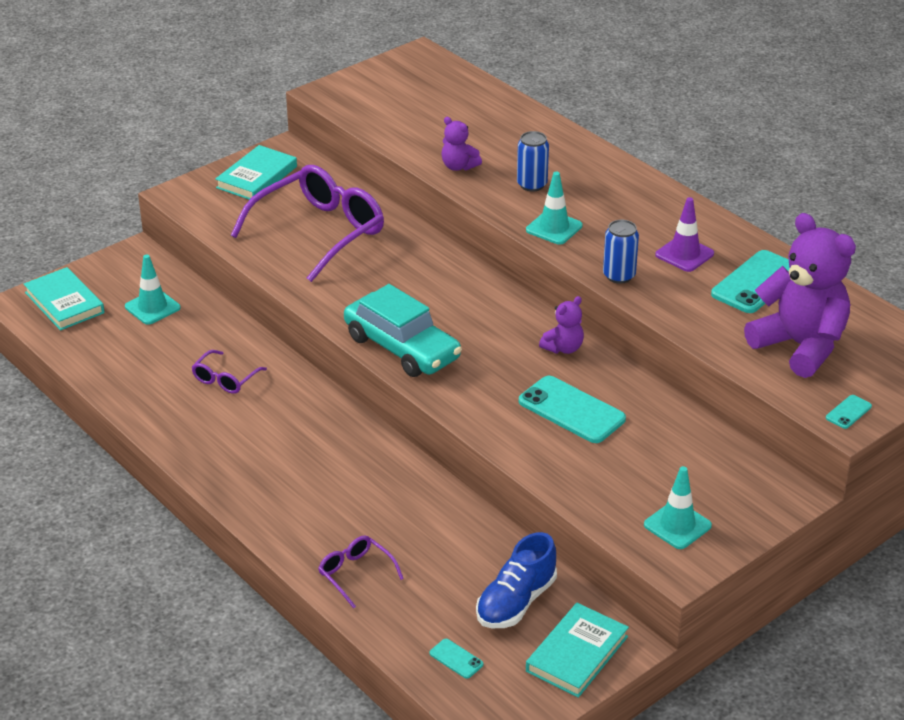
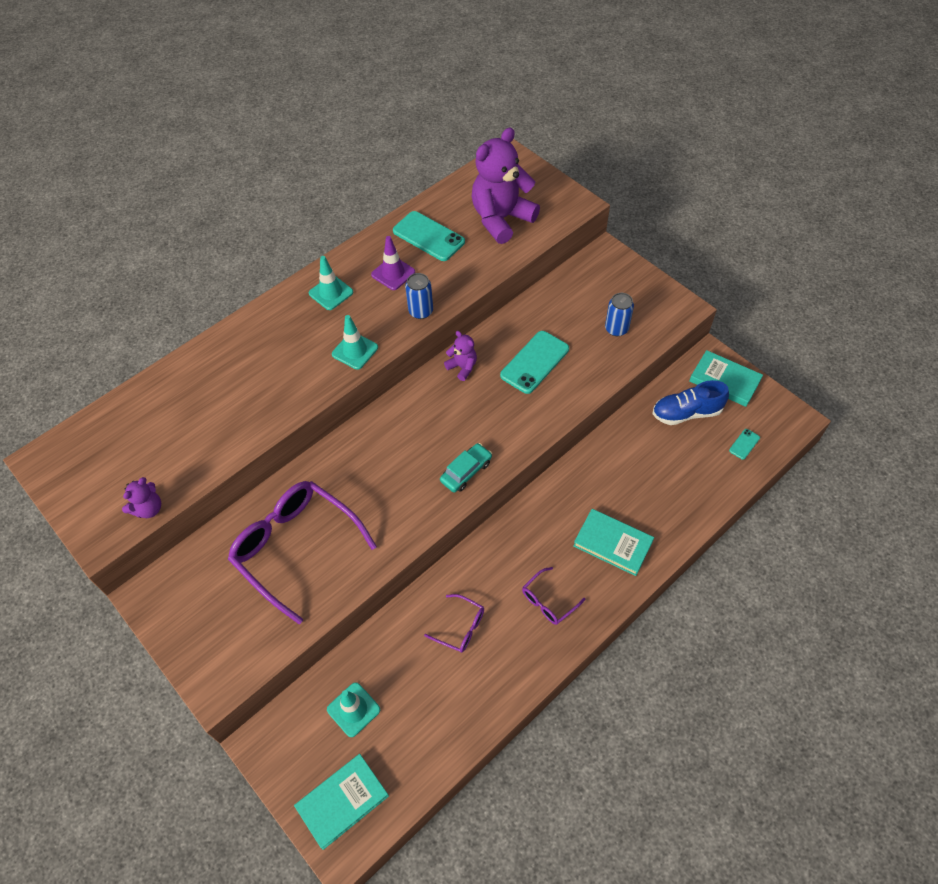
camera: 90 degrees left, 20 degrees up
turquoise book [215,145,297,200] -> turquoise book moved to [573,509,654,576]
purple glasses [318,536,404,609] -> purple glasses moved to [522,567,585,625]
turquoise car [344,284,462,377] -> turquoise car [440,443,492,492], size x0.55
purple teddy bear [442,117,482,171] -> purple teddy bear moved to [122,477,161,518]
blue shoe [476,532,557,628] -> blue shoe turned 135 degrees clockwise [653,380,729,425]
blue can [517,131,549,192] -> blue can moved to [605,293,634,336]
turquoise traffic cone [644,466,712,549] -> turquoise traffic cone moved to [309,256,353,310]
turquoise phone [826,395,872,429] -> none

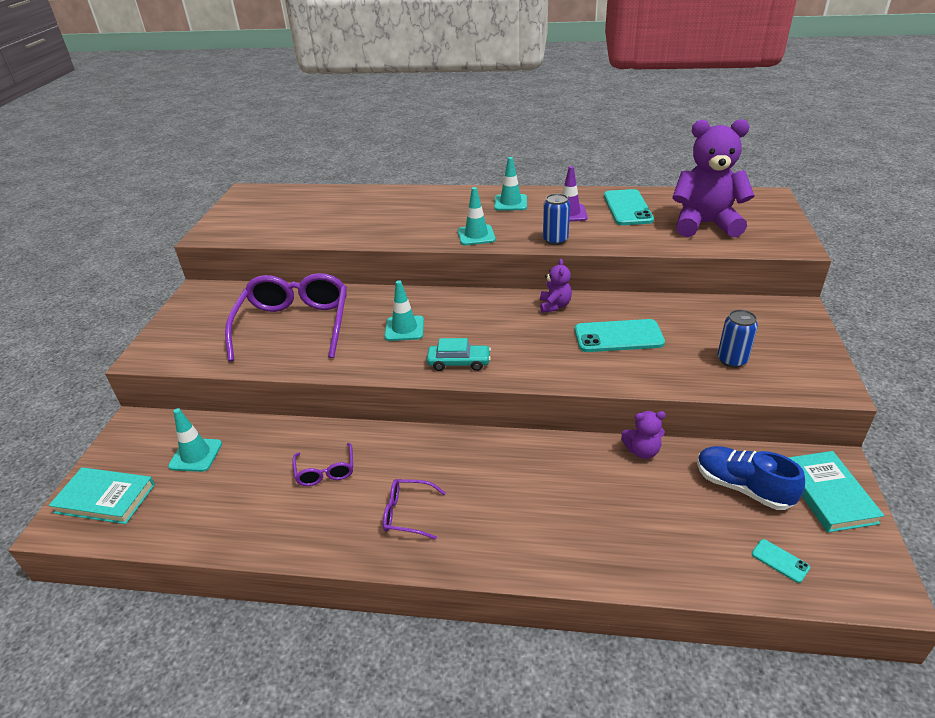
camera: 50 degrees right, 20 degrees down
purple teddy bear [122,477,161,518] -> purple teddy bear moved to [621,411,666,459]
turquoise book [573,509,654,576] -> none
turquoise phone [729,429,760,460] -> turquoise phone turned 45 degrees clockwise [752,539,810,583]
none -> turquoise traffic cone [385,280,424,341]

